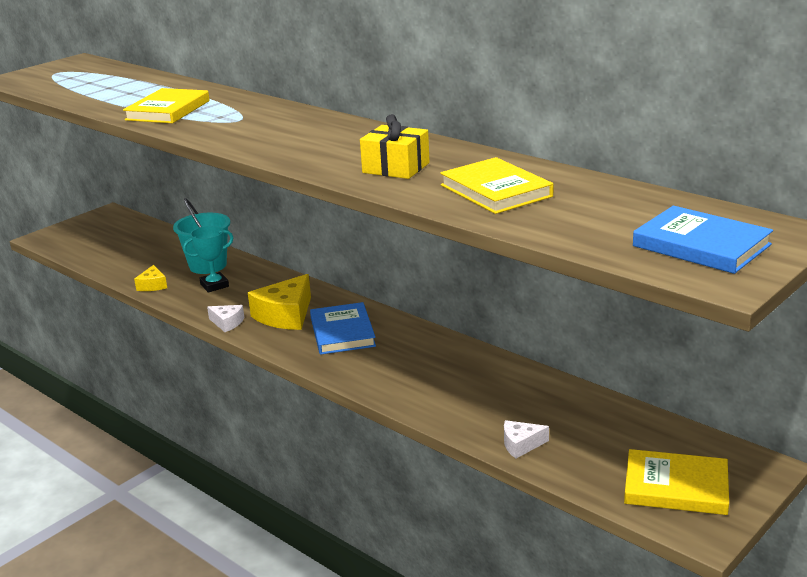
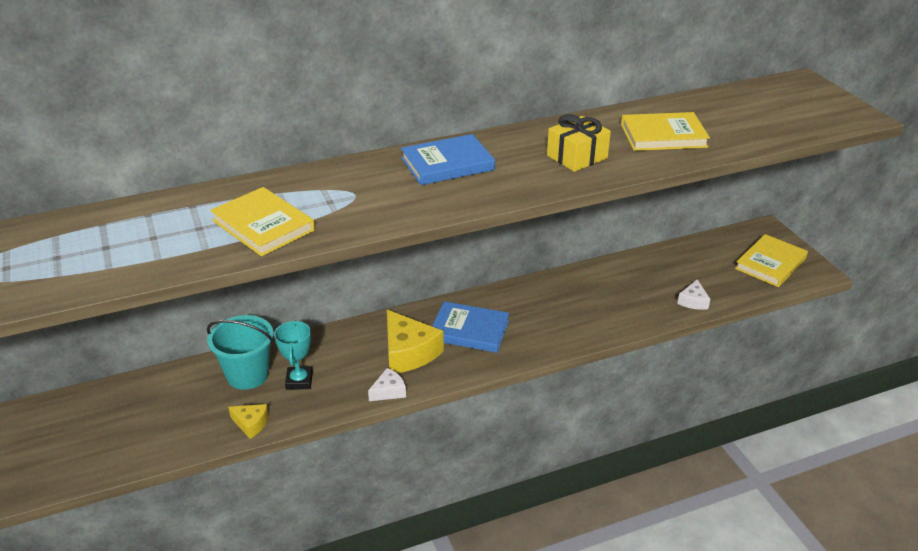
camera: 65 degrees left, 10 degrees up
blue book [633,206,773,274] -> blue book moved to [401,134,495,185]

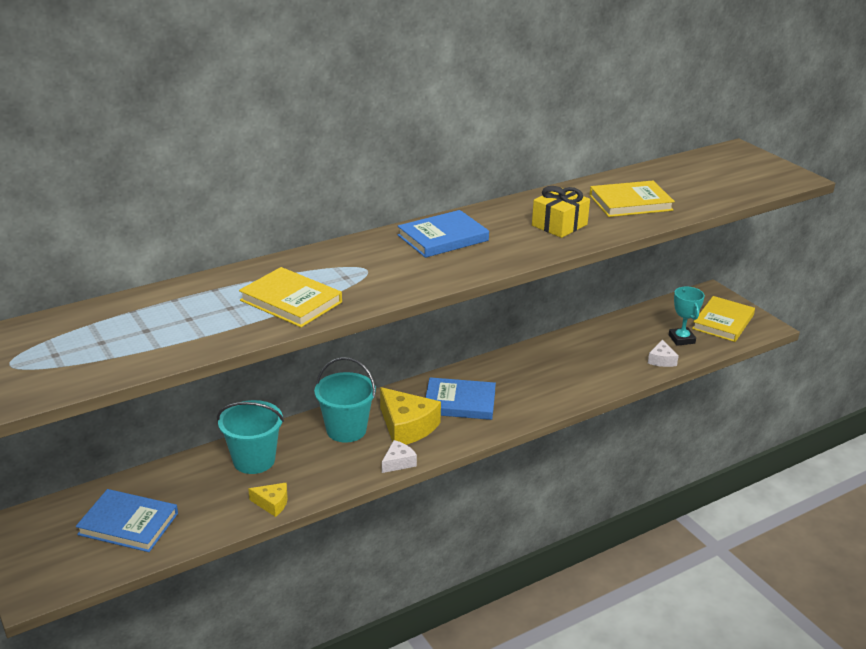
camera: 10 degrees left, 5 degrees down
turquoise trophy [274,320,313,390] -> turquoise trophy moved to [669,287,705,346]
none -> blue book [76,489,178,552]
none -> turquoise bucket [314,357,376,443]

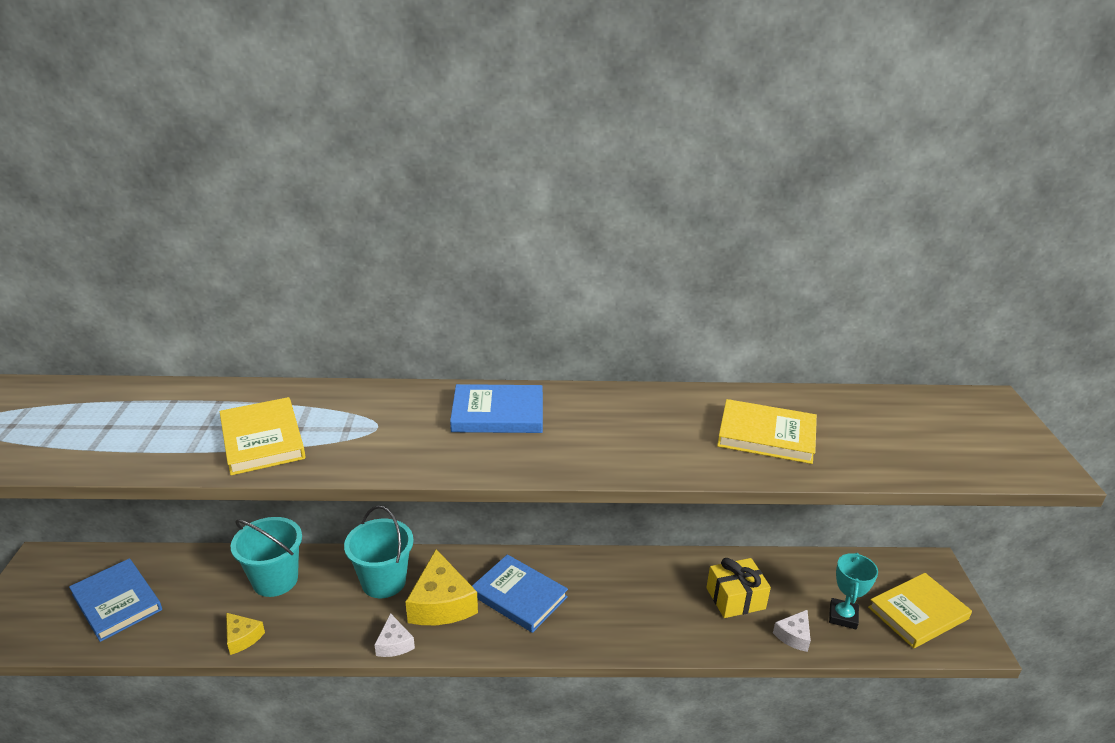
camera: 30 degrees right, 0 degrees up
white cheese [382,440,417,473] -> white cheese turned 90 degrees clockwise [375,613,415,657]
yellow gift [532,186,590,238] -> yellow gift moved to [706,558,771,618]

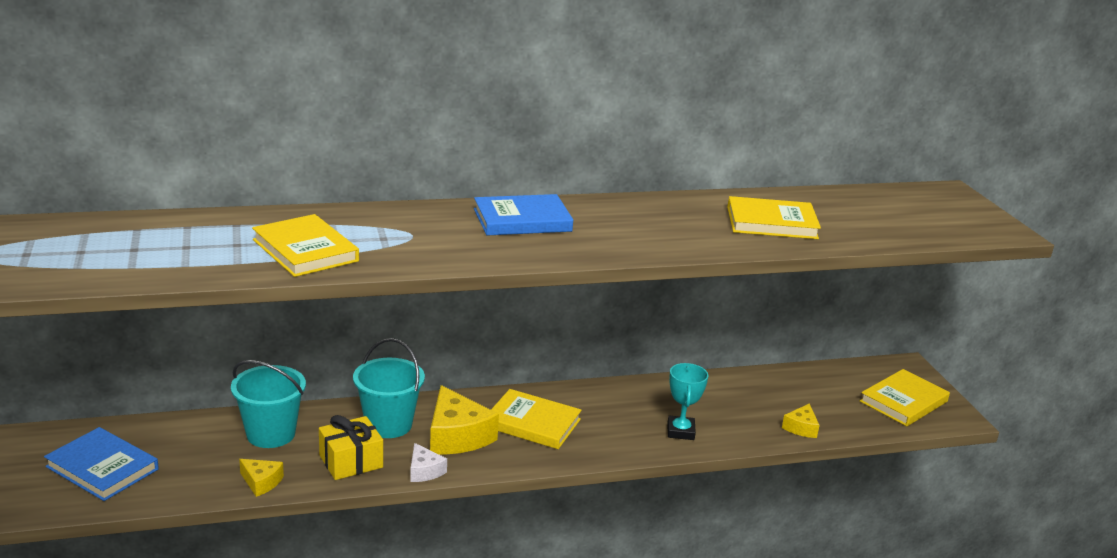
camera: 15 degrees left, 5 degrees down
blue book [472,554,568,633] -> yellow book [491,389,582,449]
yellow gift [706,558,771,618] -> yellow gift moved to [319,415,383,480]
white cheese [773,610,811,652] -> yellow cheese [782,403,820,438]
turquoise trophy [829,553,878,629] -> turquoise trophy moved to [668,363,708,440]

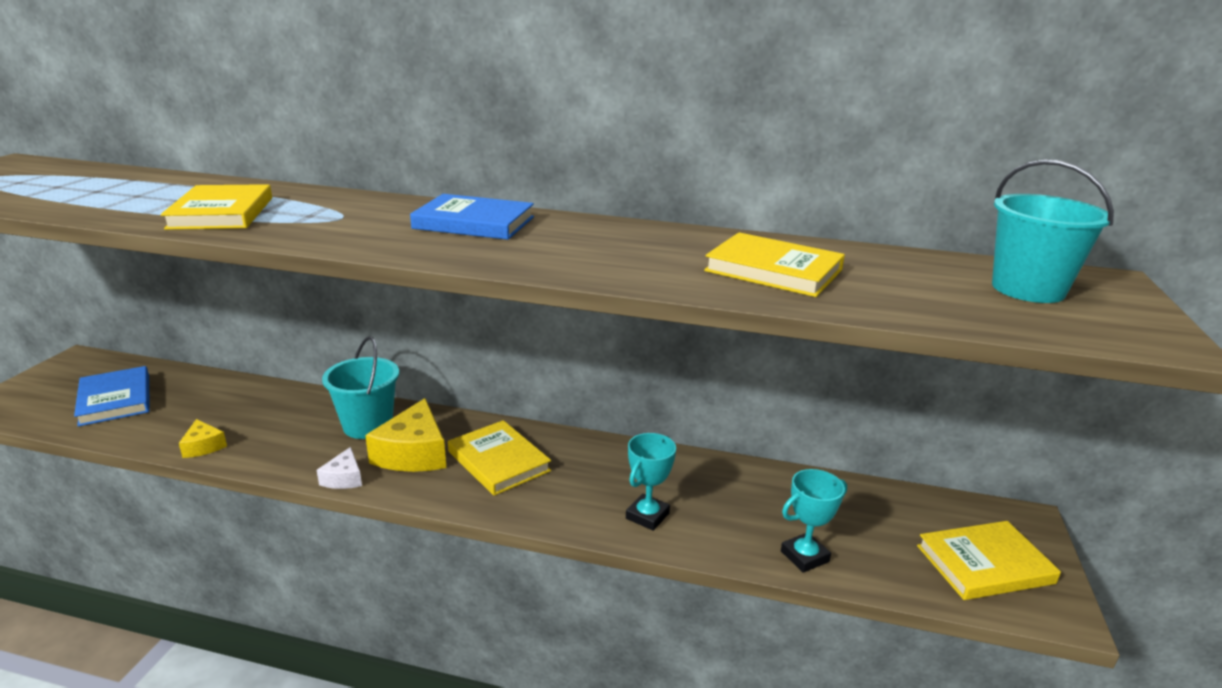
camera: 30 degrees right, 0 degrees up
turquoise bucket [231,360,306,448] -> turquoise bucket moved to [992,159,1114,303]
yellow gift [319,415,383,480] -> none
yellow cheese [782,403,820,438] -> turquoise trophy [781,469,847,573]

